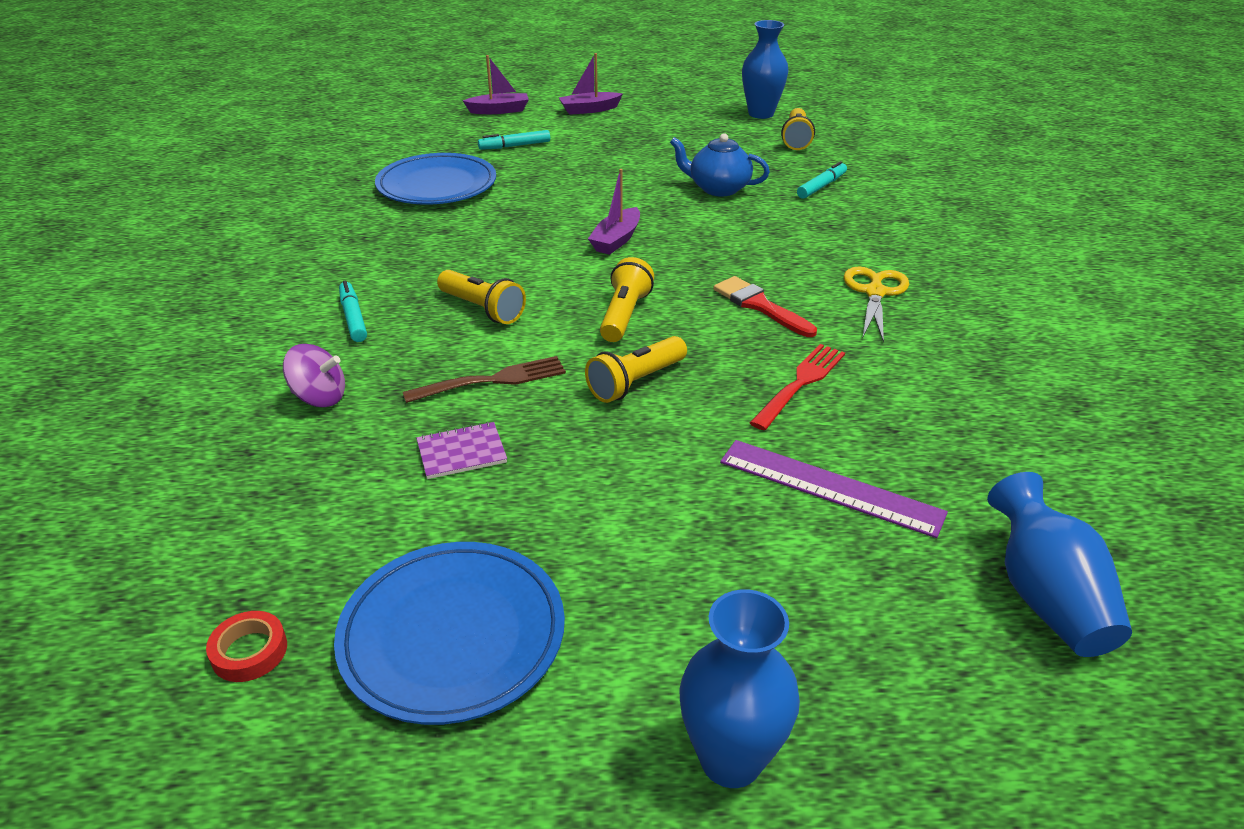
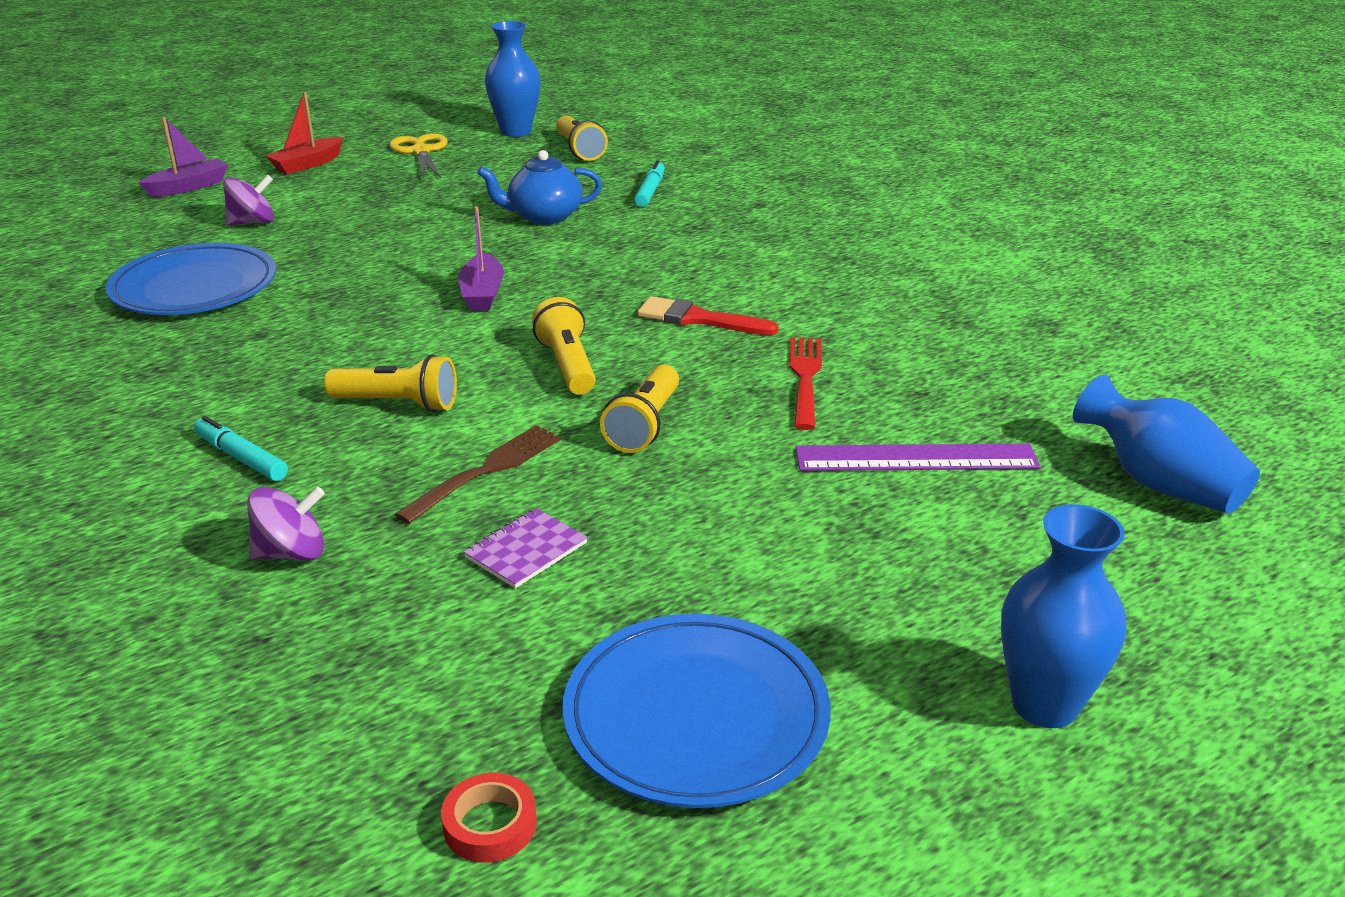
camera: 30 degrees left, 5 degrees down
turquoise marker [478,130,550,150] -> purple spinning top [223,175,274,225]
purple boat [559,53,623,115] -> red boat [266,92,343,174]
yellow scissors [844,266,909,342] -> yellow scissors moved to [390,133,448,178]

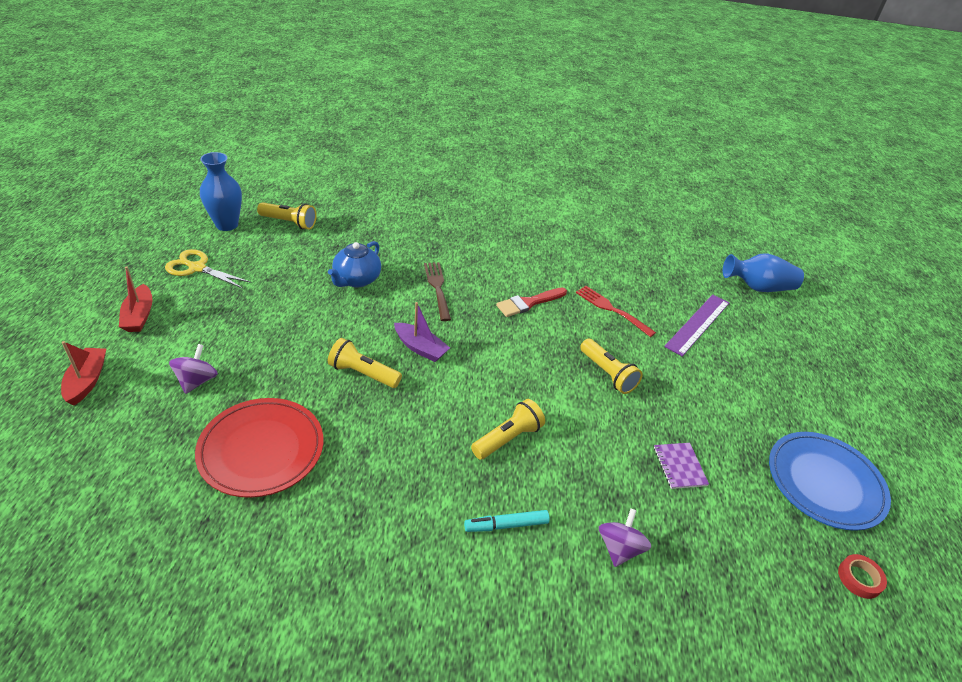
camera: 55 degrees left, 10 degrees up
blue plate [106,243,276,315] -> red plate [195,398,323,498]
purple boat [138,116,228,197] -> red boat [61,341,106,406]
brown fork [395,425,561,524] -> brown fork moved to [424,262,451,321]
yellow flashlight [532,297,596,395] -> yellow flashlight moved to [328,338,402,388]
turquoise marker [634,160,665,207] -> none
blue vase [1001,504,1126,728] -> none

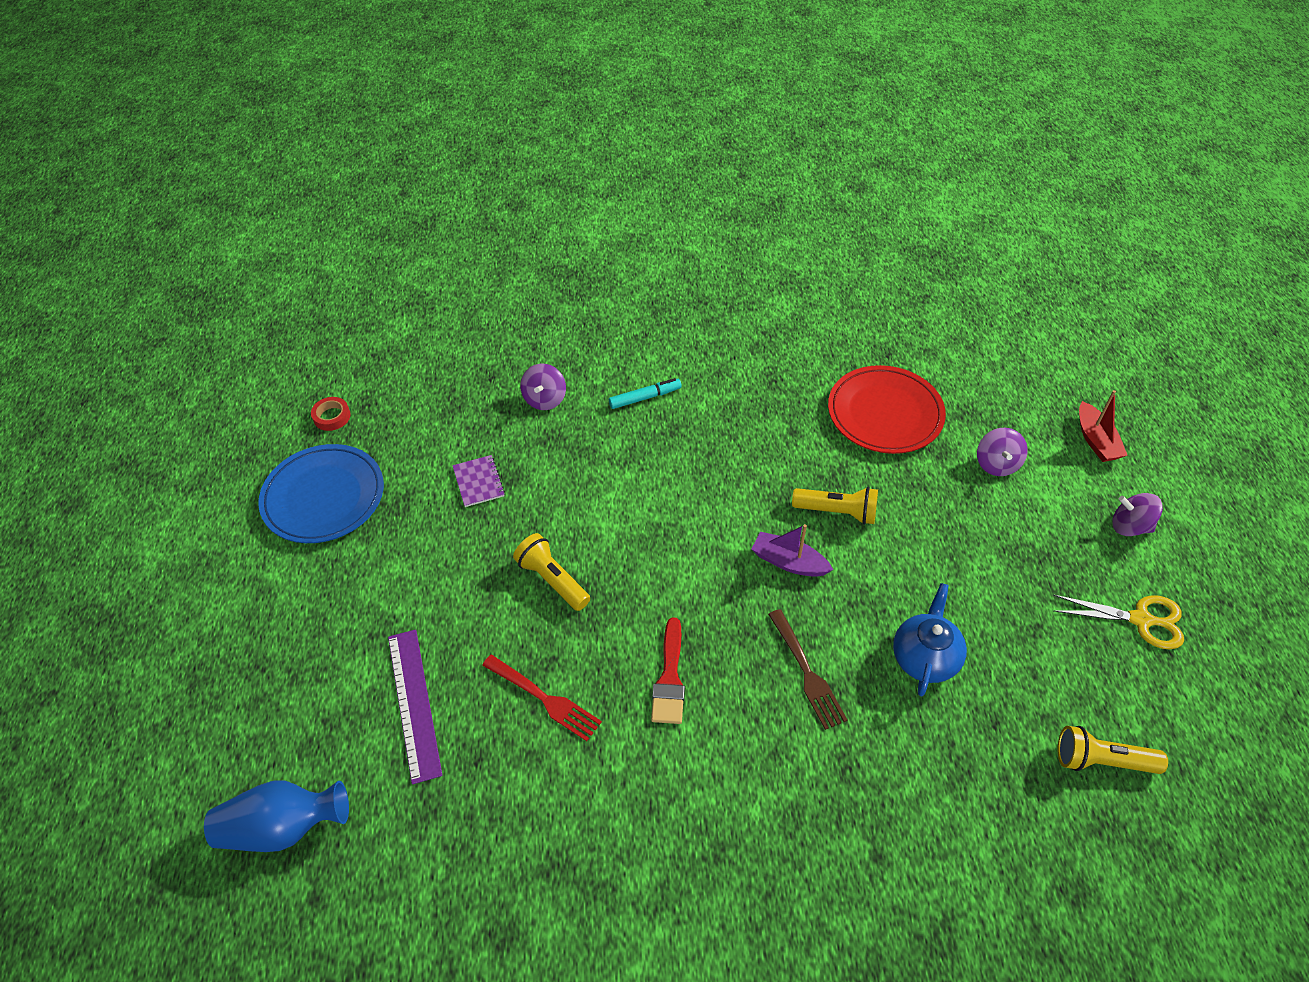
camera: 175 degrees right, 10 degrees up
red boat [119,266,153,332] -> purple spinning top [1112,493,1163,536]
blue vase [200,152,242,231] -> none
yellow flashlight [471,399,545,460] -> none
red brush [496,287,567,317] -> red brush turned 135 degrees clockwise [651,617,685,724]
purple ruler [664,294,729,356] -> purple ruler turned 45 degrees counterclockwise [388,630,442,784]

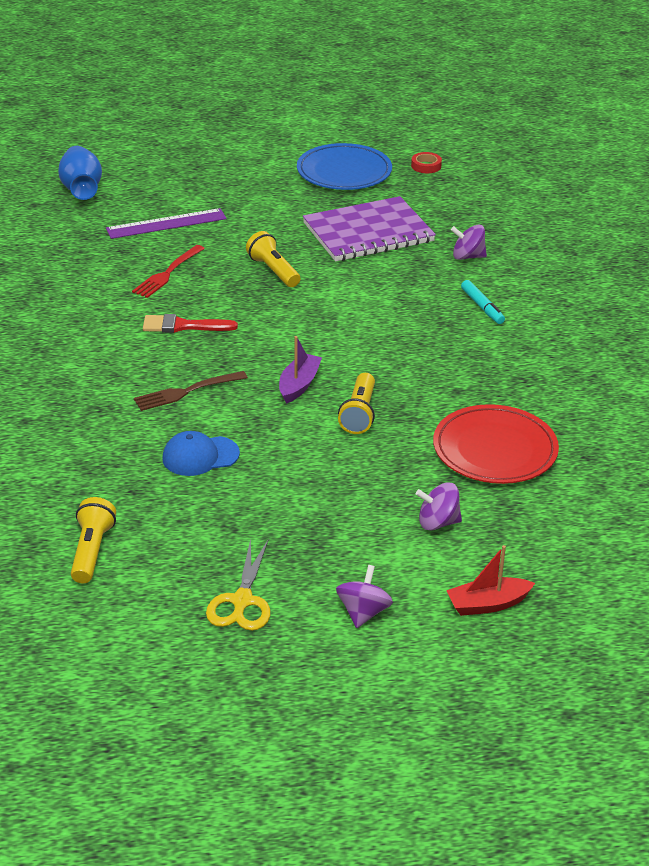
camera: 85 degrees right, 15 degrees down
purple notebook [452,455,505,507] -> purple notebook [303,196,436,262], size x2.43
yellow flashlight [513,533,590,611] -> yellow flashlight turned 75 degrees counterclockwise [246,231,300,287]
blue teapot [893,583,967,697] -> blue cap [162,431,240,476]

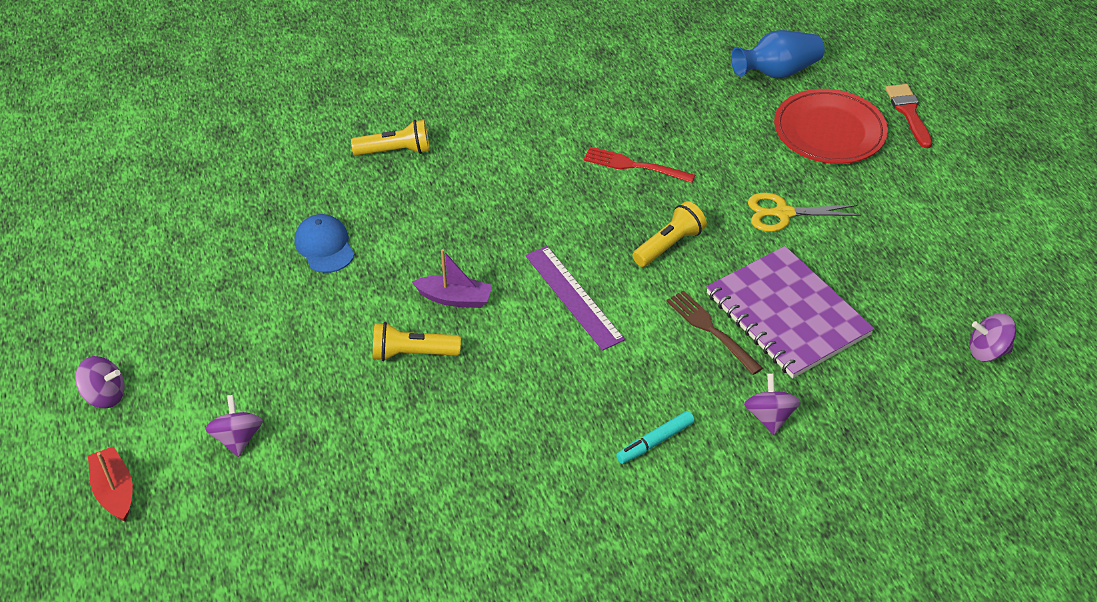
camera: 80 degrees right, 10 degrees up
yellow flashlight [71,497,116,583] -> yellow flashlight moved to [351,120,430,156]
purple ruler [106,208,227,239] -> purple ruler moved to [525,246,625,351]
brown fork [134,371,248,411] -> brown fork moved to [666,290,763,375]
red brush [143,314,238,333] -> red brush moved to [885,84,932,148]
yellow scissors [206,539,270,631] -> yellow scissors moved to [748,193,861,232]
blue plate [297,143,392,190] -> none
red tape [411,152,442,173] -> purple spinning top [970,314,1016,361]
red plate [433,404,559,484] -> red plate moved to [774,89,888,164]

